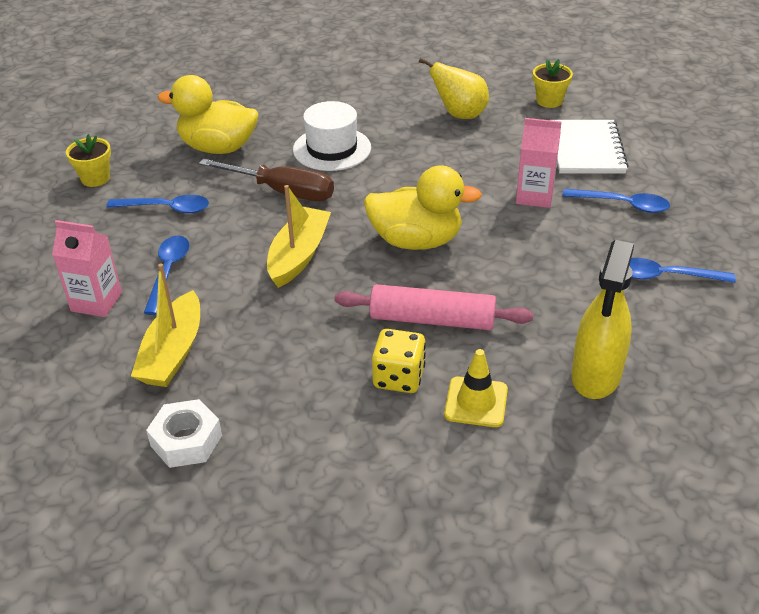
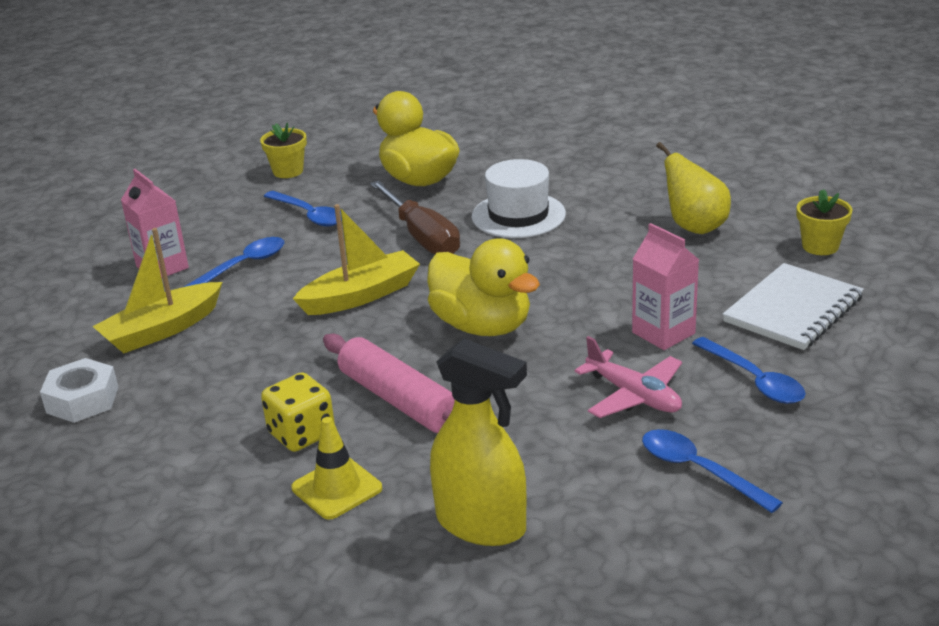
camera: 40 degrees right, 10 degrees down
yellow spray bottle [571,240,634,399] -> yellow spray bottle turned 120 degrees counterclockwise [430,339,527,546]
none -> pink plane [575,336,682,418]

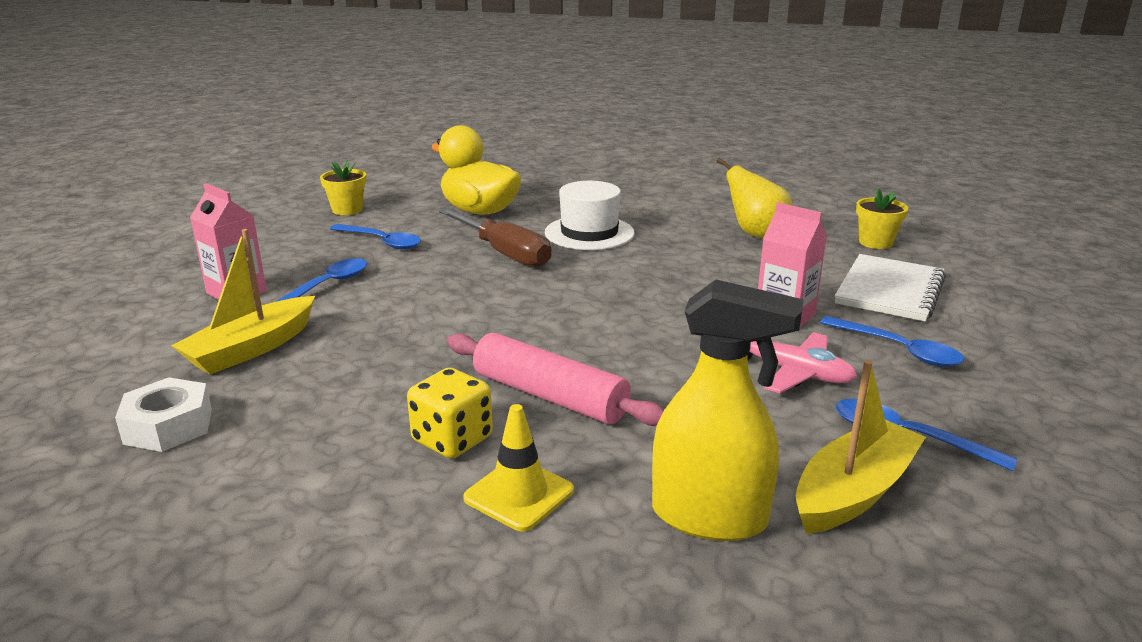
camera: 15 degrees left, 5 degrees down
yellow boat [293,204,420,315] -> yellow boat moved to [796,360,926,534]
yellow duck [427,238,540,336] -> none

